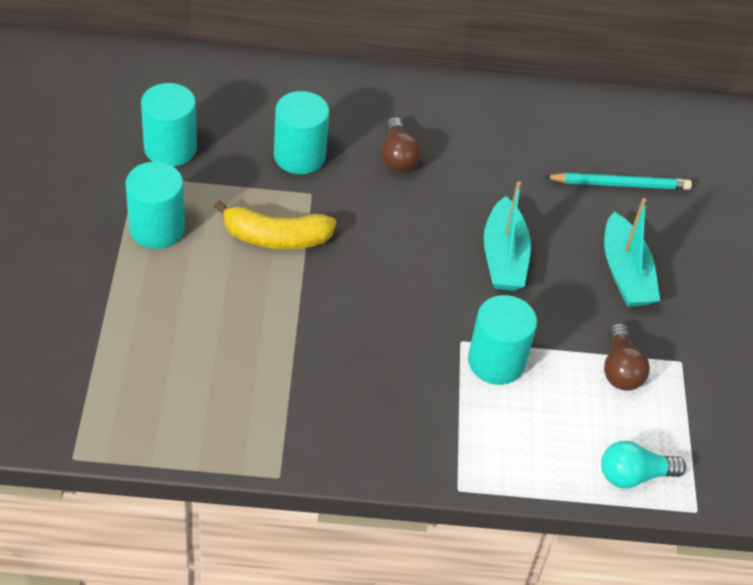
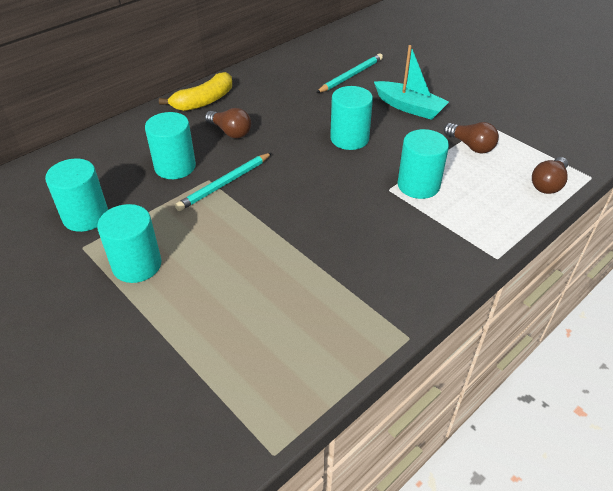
camera: 40 degrees left, 5 degrees down
yellow banana [214,200,336,249] -> yellow banana moved to [159,72,232,111]
turquoise boat [484,181,531,291] -> turquoise cylinder [330,86,373,150]
turquoise light bulb [601,441,686,488] -> brown light bulb [532,157,568,194]
none -> turquoise pencil [175,153,272,211]

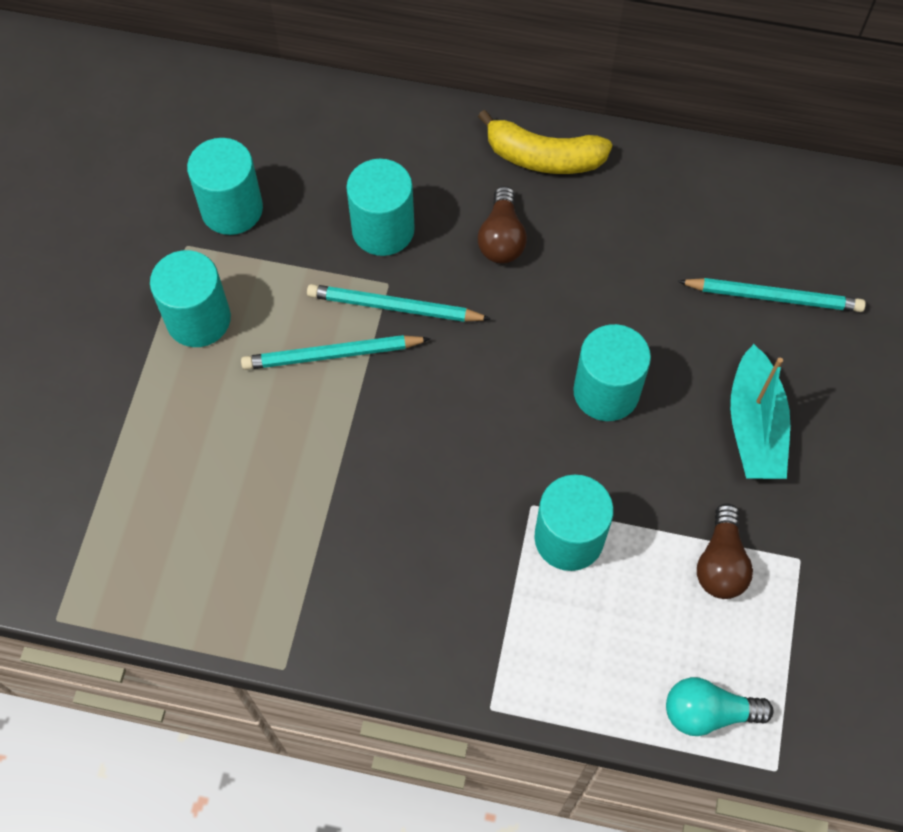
camera: 55 degrees right, 20 degrees up
brown light bulb [532,157,568,194] -> turquoise light bulb [666,677,773,736]
none -> turquoise pencil [241,335,431,370]

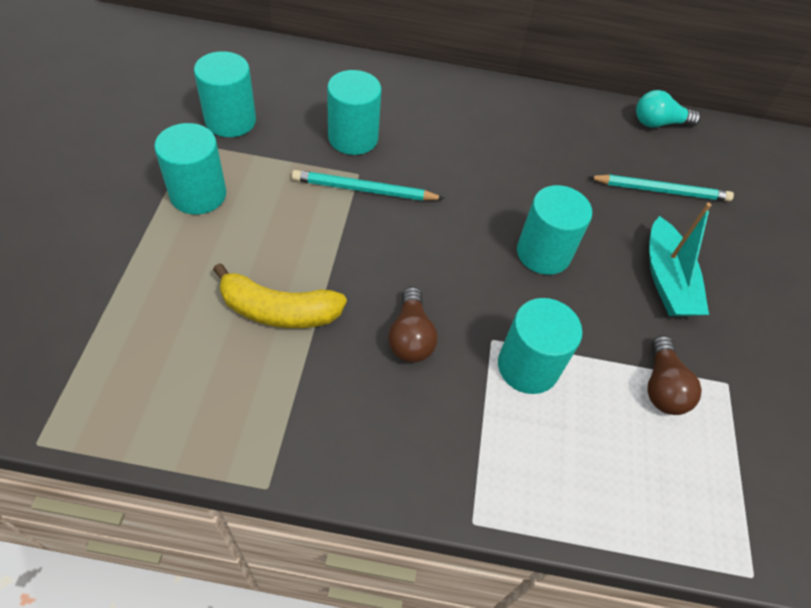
camera: 10 degrees left, 10 degrees down
turquoise pencil [241,335,431,370] -> none
yellow banana [478,110,612,174] -> yellow banana moved to [213,263,347,328]
brown light bulb [478,186,527,264] -> brown light bulb moved to [388,287,437,363]
turquoise light bulb [666,677,773,736] -> turquoise light bulb moved to [636,90,701,128]

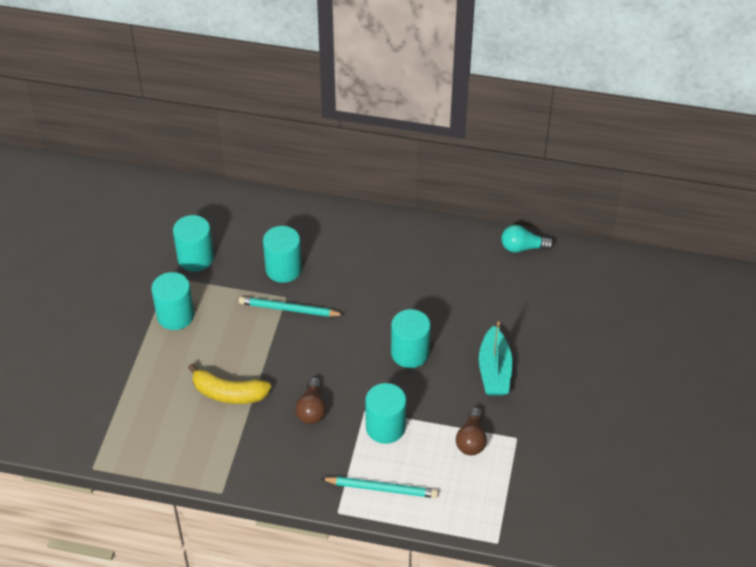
camera: 10 degrees right, 5 degrees down
turquoise pencil [589,174,734,202] -> turquoise pencil moved to [321,476,439,498]

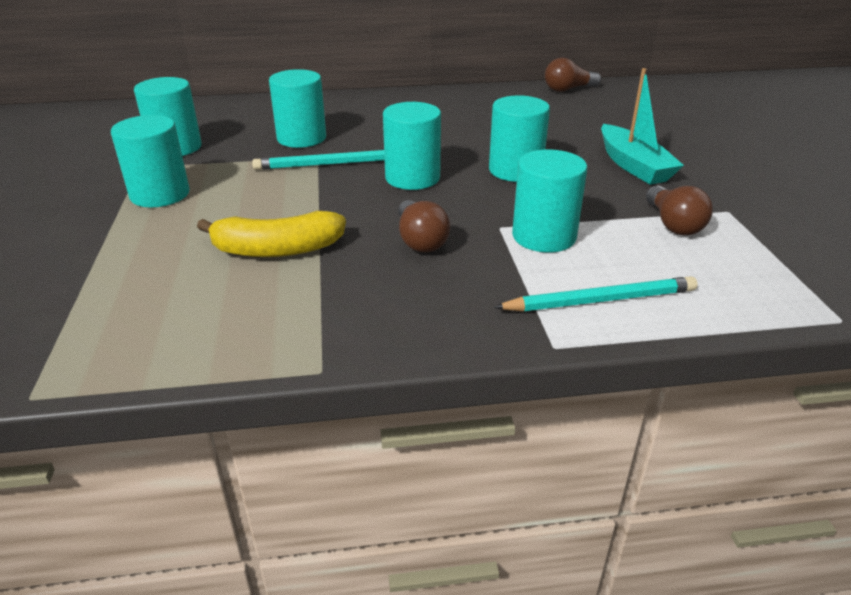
camera: 20 degrees left, 15 degrees down
turquoise light bulb [501,225,554,253] -> brown light bulb [545,58,601,92]
none -> turquoise cylinder [383,102,441,190]

